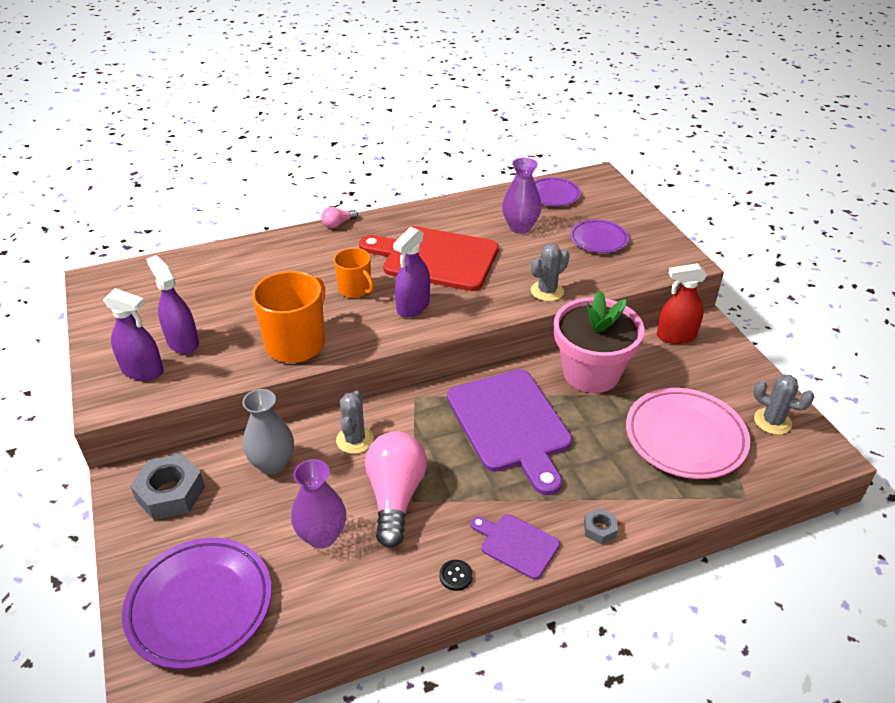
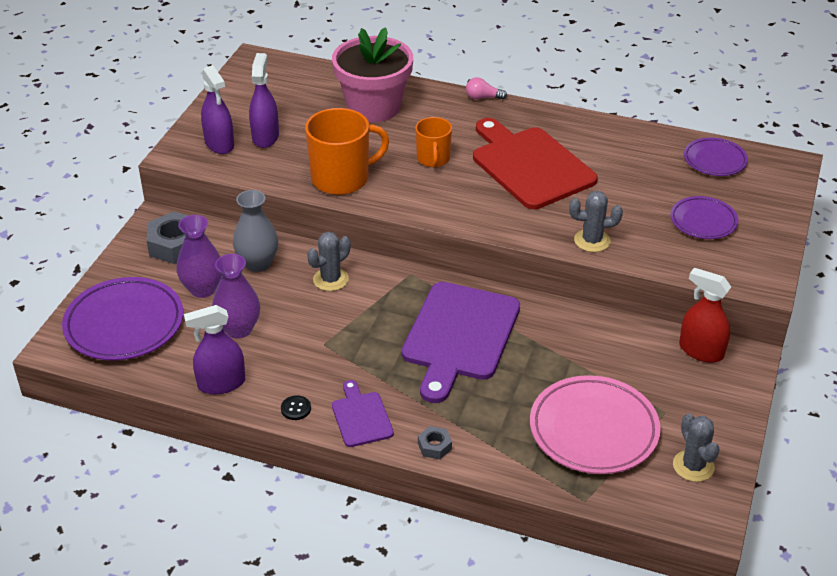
camera: 40 degrees right, 0 degrees up
pink light bulb [365,431,427,548] -> none
purple spray bottle [393,227,430,317] -> purple spray bottle moved to [184,305,245,394]
purple vase [502,158,542,234] -> purple vase moved to [176,215,222,298]
pink flower pot [554,290,644,393] -> pink flower pot moved to [332,27,413,122]

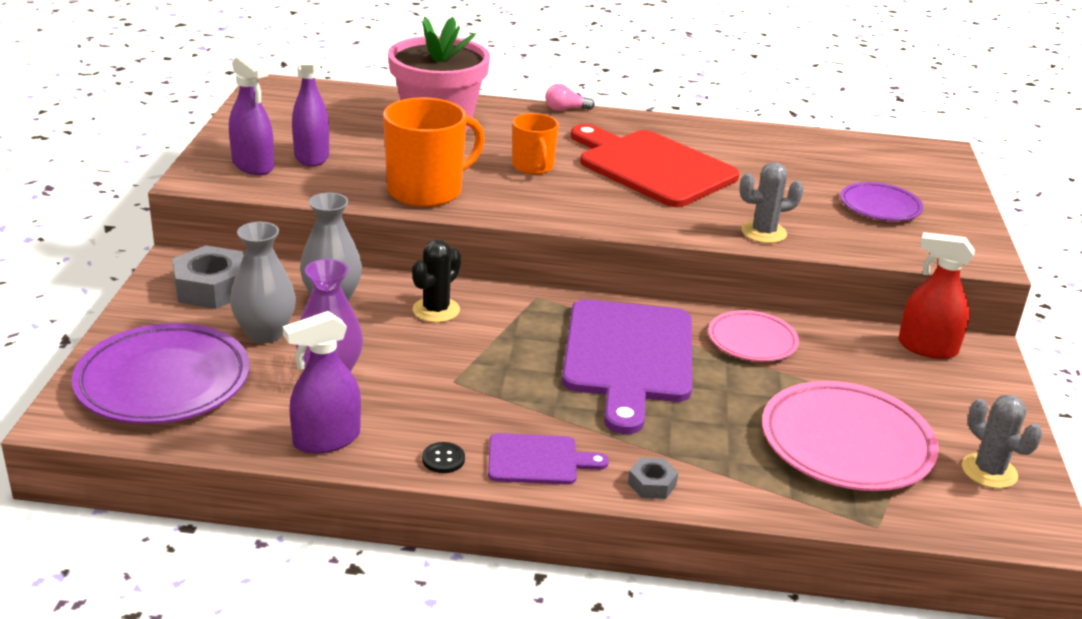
camera: 15 degrees left, 10 degrees down
purple vase [176,215,222,298] -> grey vase [230,222,296,343]
grey cactus [307,232,351,291] -> black cactus [412,239,461,323]
purple cutting board [332,380,394,447] -> purple cutting board turned 120 degrees clockwise [488,433,609,485]
purple plate [684,138,748,176] -> none
none -> pink plate [708,310,799,361]

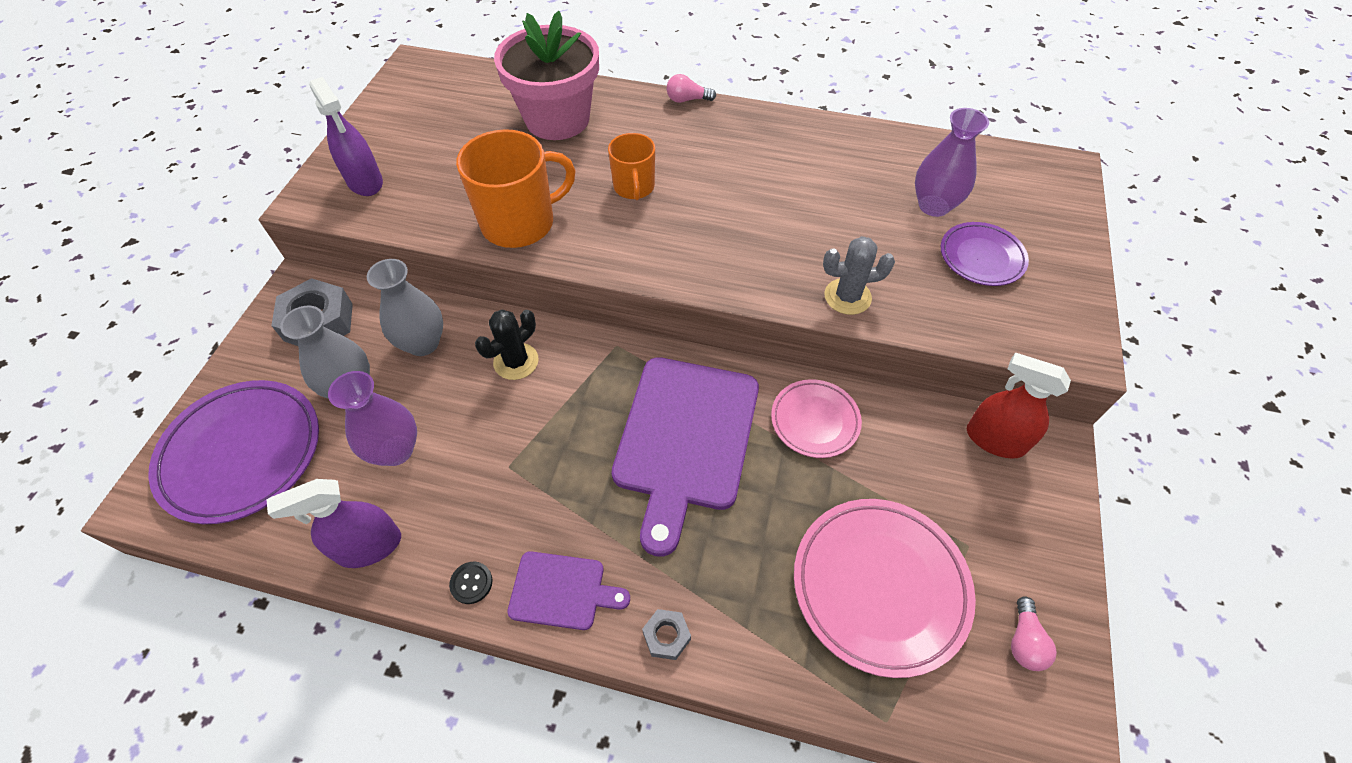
camera: 10 degrees right, 25 degrees up
purple spray bottle [292,42,329,167] -> none
red cutting board [571,124,739,207] -> none
grey cactus [962,395,1042,489] -> pink light bulb [1011,596,1057,671]
none -> purple vase [915,108,989,217]

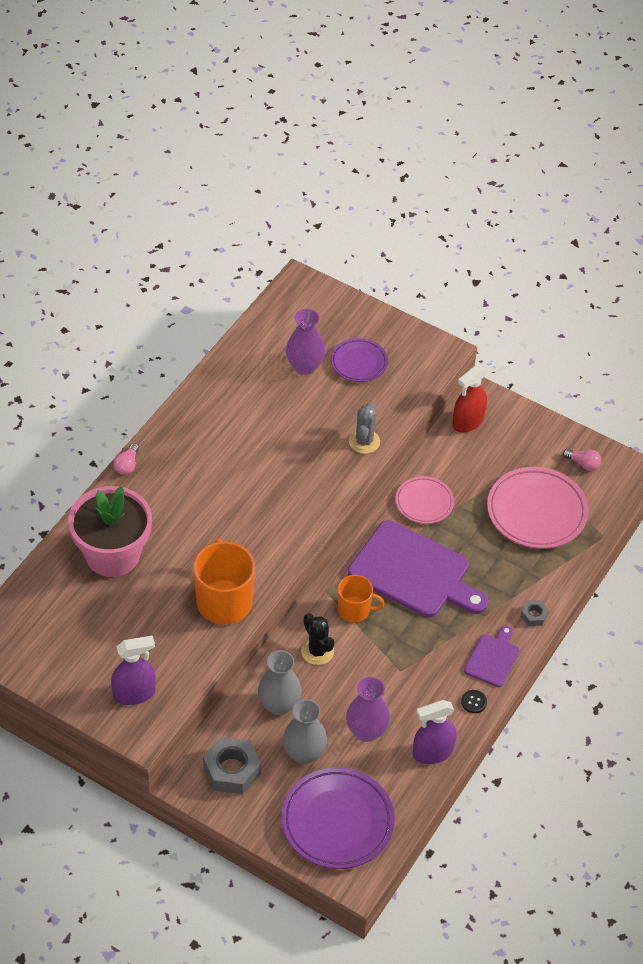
camera: 75 degrees left, 5 degrees down
purple spray bottle [267,479,401,568] -> purple spray bottle turned 75 degrees clockwise [413,700,457,764]
orange mug [608,133,655,200] -> orange mug moved to [338,575,385,622]

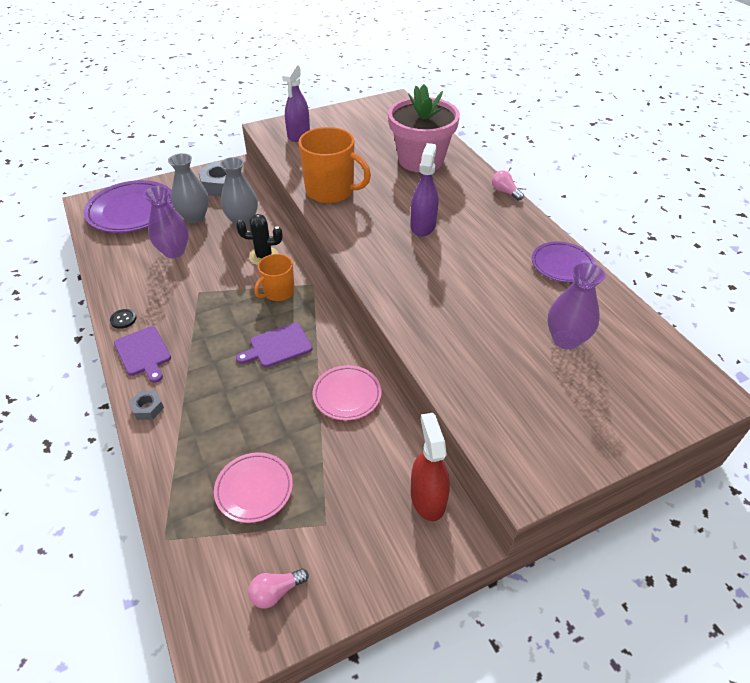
camera: 125 degrees right, 5 degrees down
purple plate [331,338,388,382] -> purple plate moved to [532,241,595,283]
purple cutting board [348,520,488,617] -> purple cutting board [236,323,312,368], size x0.50
grey cactus [349,402,380,454] -> none
purple spray bottle [413,700,457,764] -> purple spray bottle moved to [410,143,438,237]
pink plate [487,467,589,549] -> pink plate [214,452,293,523], size x0.58

